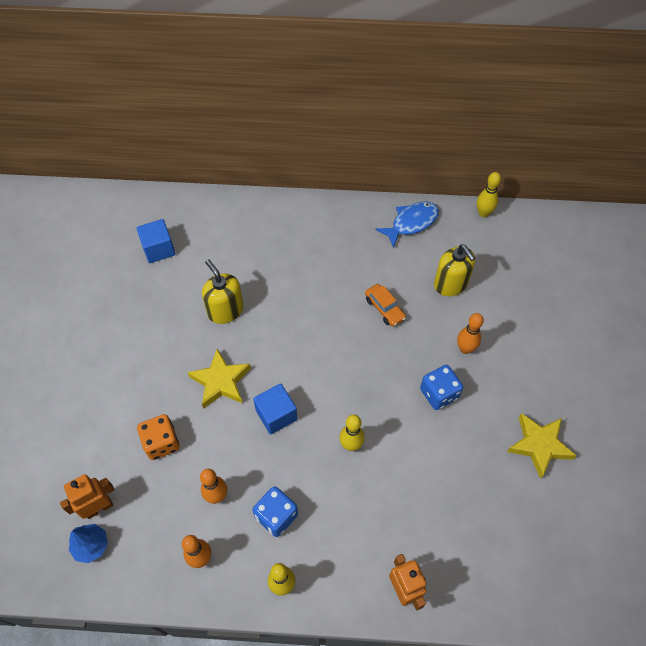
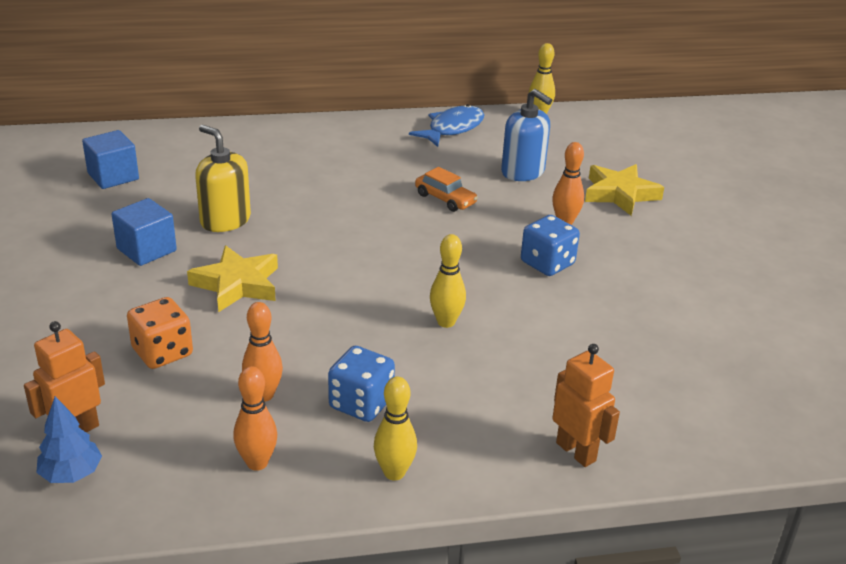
camera: 15 degrees left, 25 degrees down
blue cube [253,383,297,435] -> blue cube moved to [111,198,177,266]
yellow soap dispenser [434,245,475,296] -> blue soap dispenser [501,89,552,181]
yellow star [507,413,577,479] -> yellow star moved to [585,164,664,216]

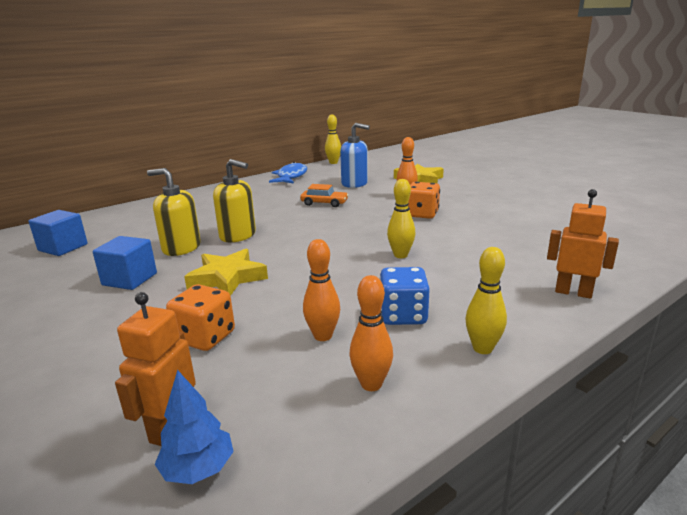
camera: 25 degrees left, 10 degrees down
blue dice [521,215,580,276] -> orange dice [408,182,440,219]
none -> yellow soap dispenser [213,159,256,242]

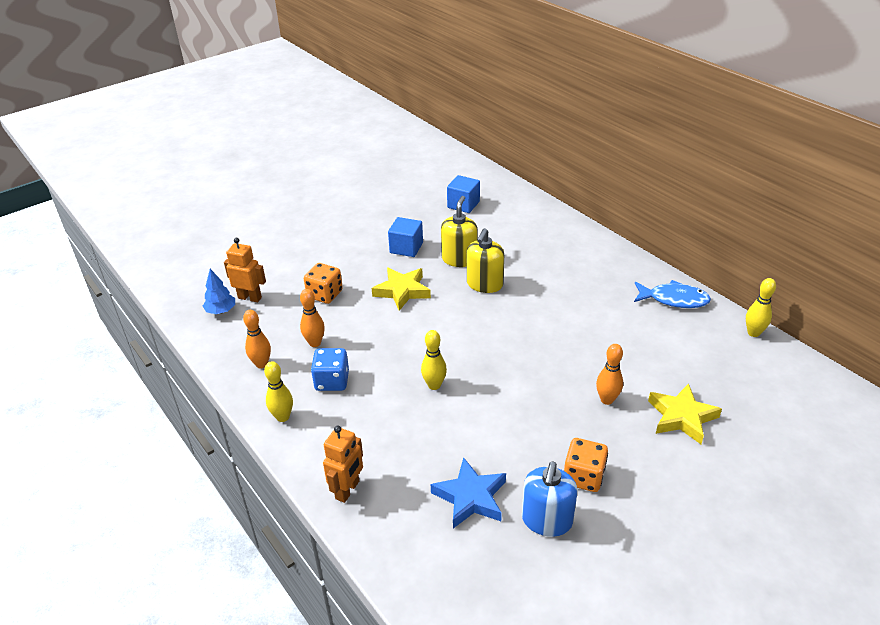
camera: 90 degrees right, 15 degrees up
orange car [300,184,348,207] -> none
blue soap dispenser [340,123,370,188] -> blue soap dispenser moved to [522,462,577,537]
orange dice [408,182,440,219] -> orange dice moved to [564,438,608,492]
none -> blue star [431,457,506,528]

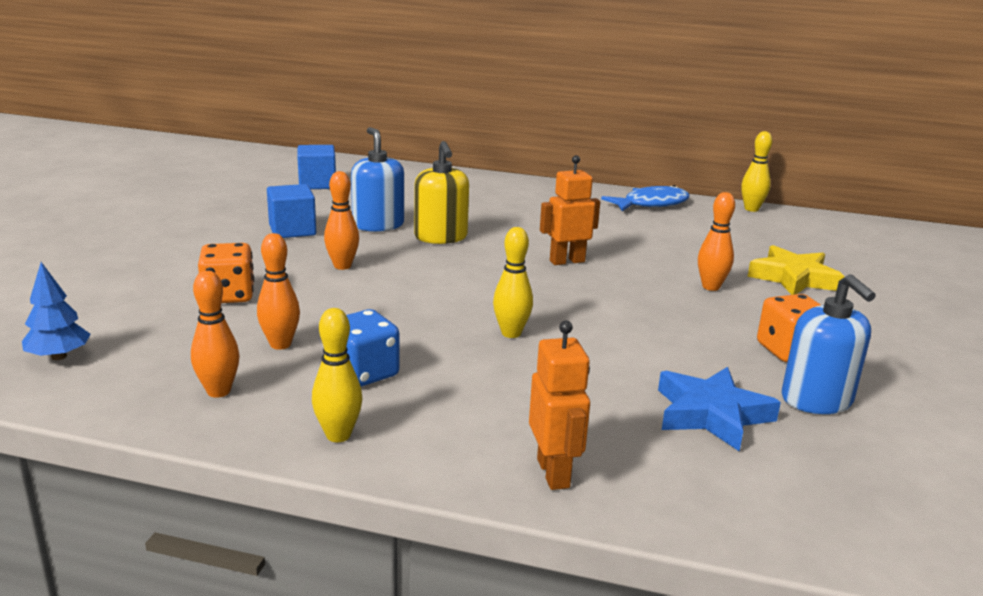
camera: 40 degrees left, 15 degrees down
orange robot [224,238,266,302] -> orange robot moved to [540,155,600,265]
yellow star [372,268,431,311] -> orange bowling pin [324,171,359,270]
yellow soap dispenser [441,196,478,267] -> blue soap dispenser [351,127,404,232]

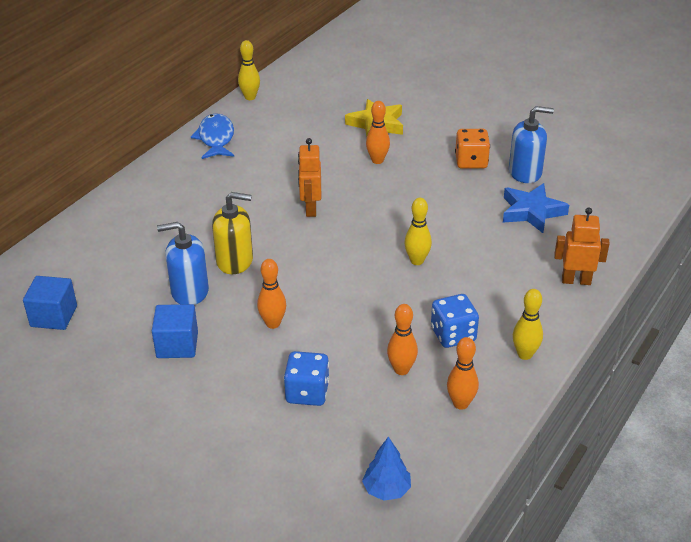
camera: 70 degrees left, 15 degrees up
orange dice [198,243,254,303] -> blue dice [284,351,329,406]

